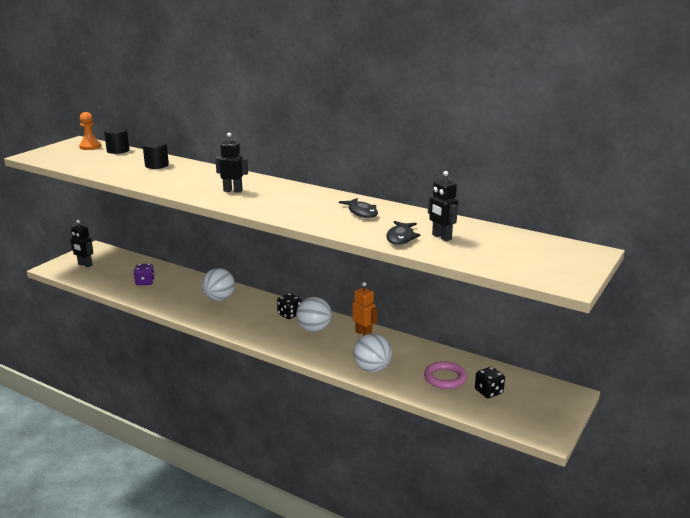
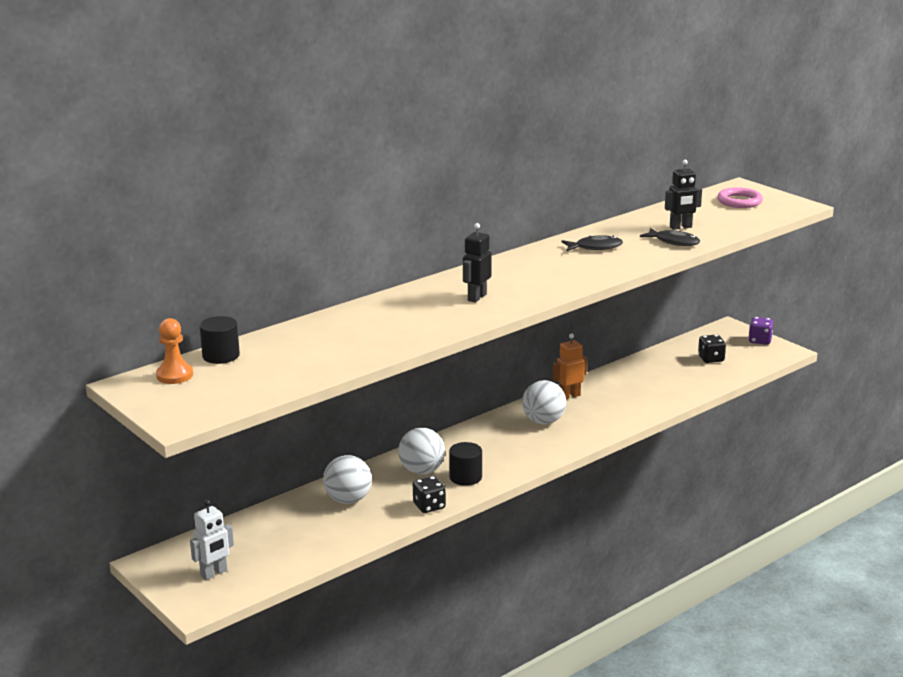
camera: 70 degrees left, 0 degrees up
black robot [70,220,93,267] -> white robot [190,500,234,580]
purple dice [133,264,155,285] -> purple dice moved to [748,317,773,345]
black cylinder [143,140,169,169] -> black cylinder moved to [449,442,482,486]
black dice [277,293,301,319] -> black dice moved to [413,476,446,513]
white ball [353,333,392,372] -> white ball moved to [323,455,372,504]
pink ring [424,361,467,389] -> pink ring moved to [717,187,763,208]

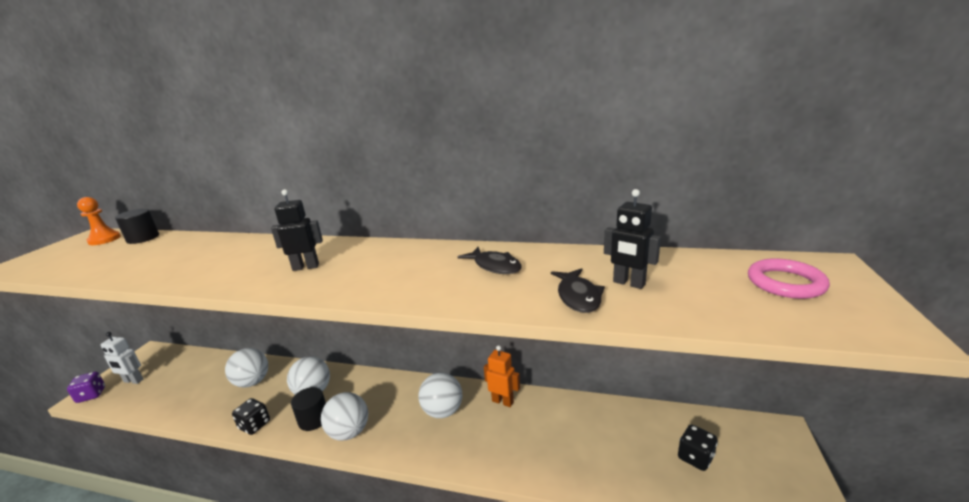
camera: 55 degrees right, 0 degrees up
purple dice [748,317,773,345] -> purple dice moved to [67,372,105,403]
none -> white ball [321,392,368,441]

